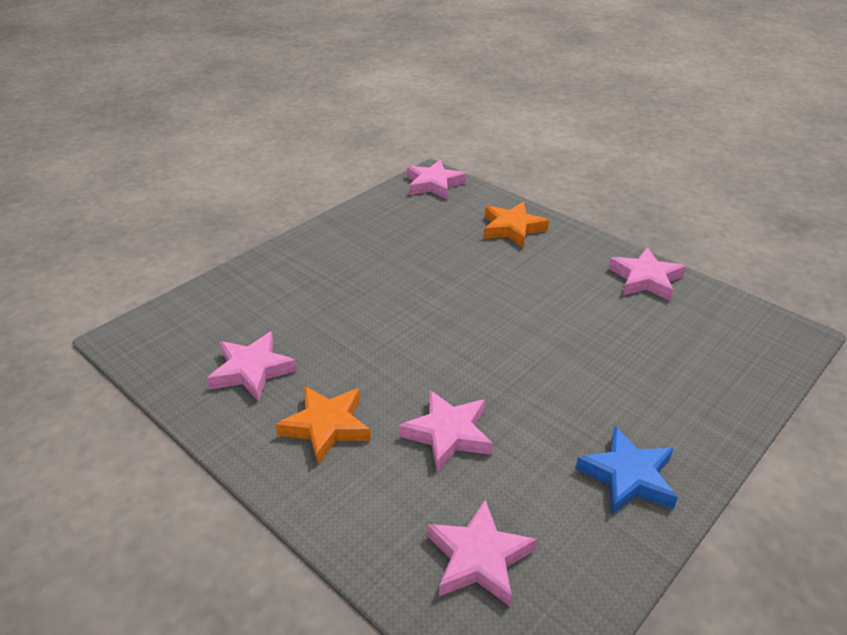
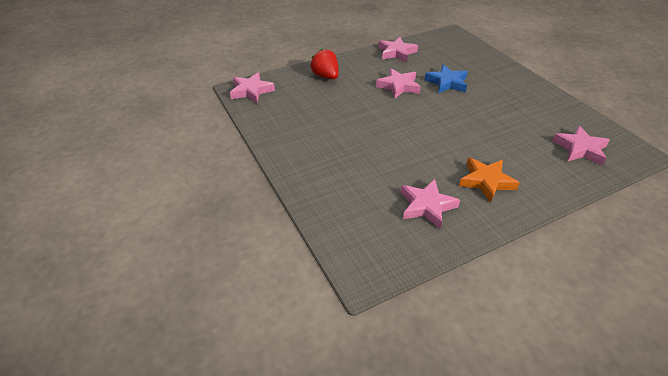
camera: 70 degrees left, 5 degrees up
pink star [399,390,493,471] -> pink star moved to [376,68,421,99]
orange star [484,202,549,248] -> red strawberry [310,49,339,79]
blue star [576,427,678,515] -> blue star moved to [424,64,468,93]

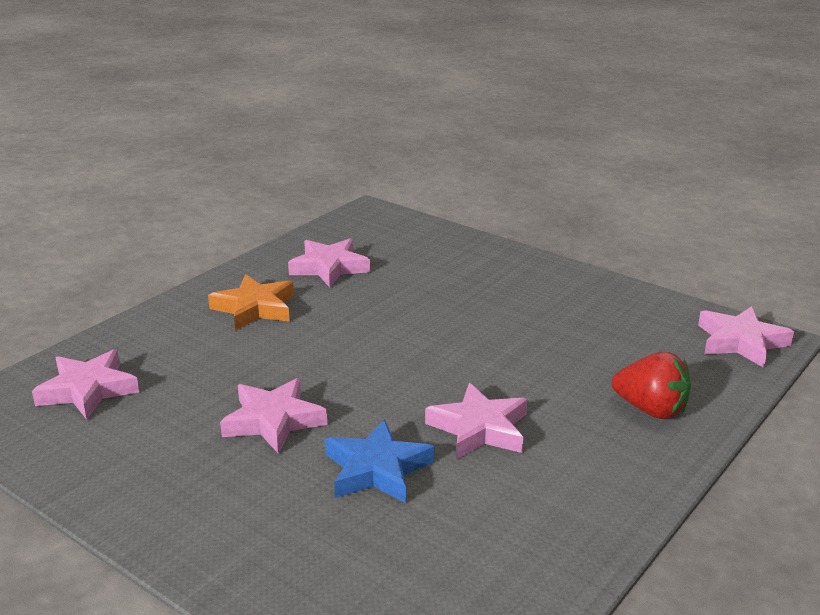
camera: 155 degrees right, 15 degrees down
pink star [378,37,418,62] -> pink star moved to [220,378,327,454]

